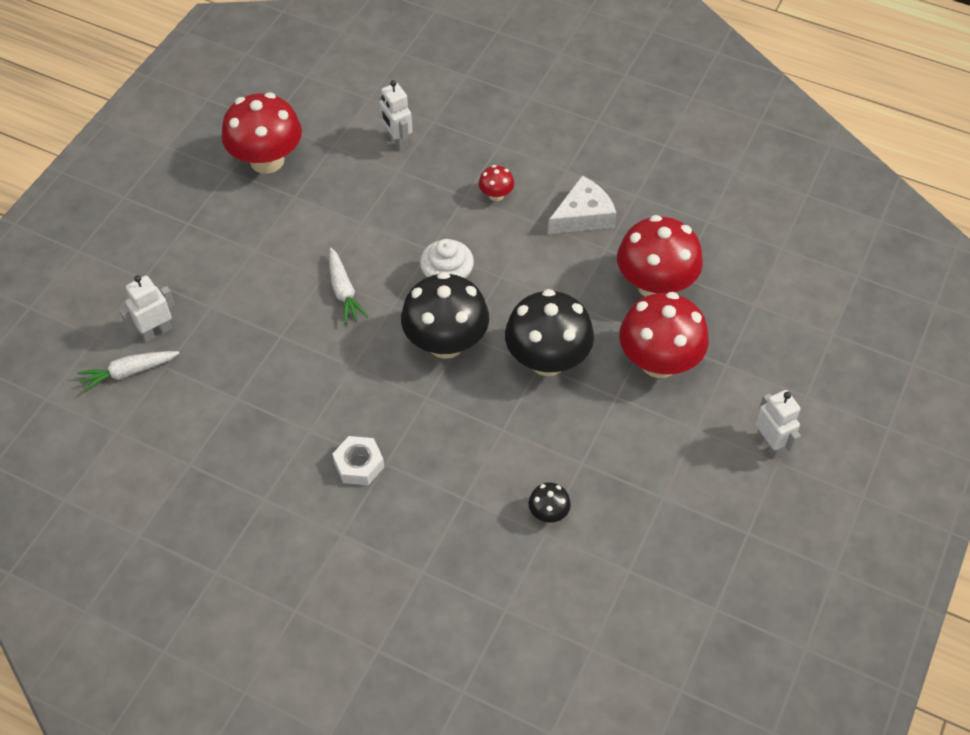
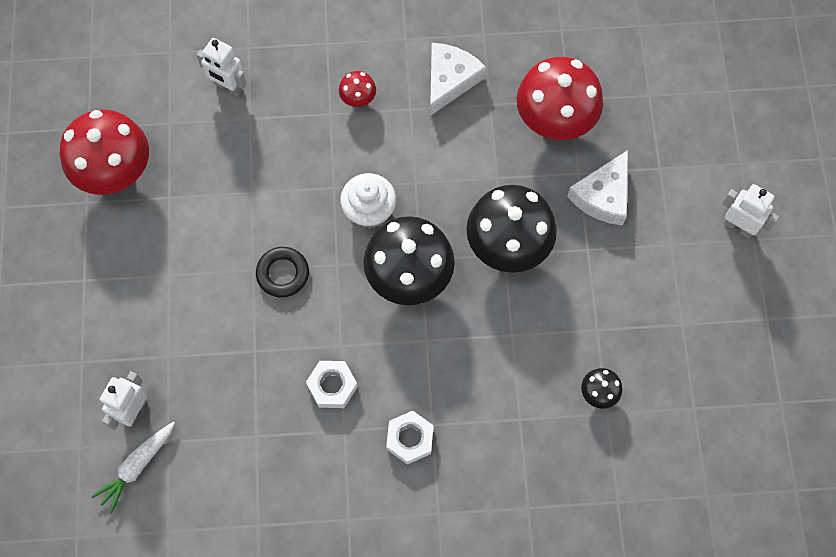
camera: 30 degrees left, 15 degrees up
white carrot [329,248,368,324] -> black ring [256,247,309,297]
red mushroom [619,292,709,378] -> white cheese [567,150,628,226]
none -> white nut [306,361,358,408]

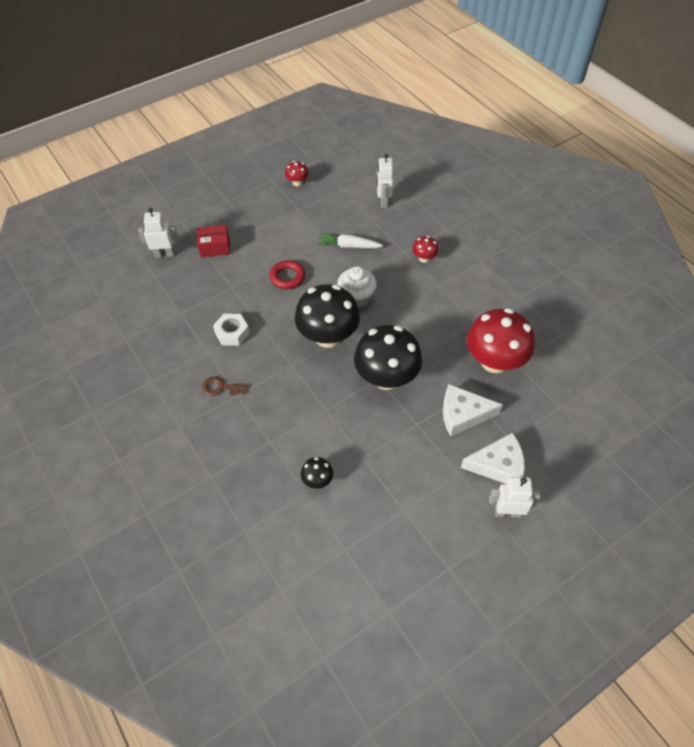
camera: 60 degrees right, 15 degrees down
red mushroom [60,109,149,195] -> red mushroom [285,161,309,186], size x0.44
white carrot [91,422,175,513] -> white carrot moved to [317,233,383,248]
black ring [256,247,309,297] -> red ring [270,260,305,289]
white nut [386,411,434,465] -> brown key [202,377,248,396]
white cheese [430,43,486,116] -> white cheese moved to [461,433,525,484]
white robot [722,184,779,238] -> white robot turned 90 degrees counterclockwise [489,477,540,518]
none -> red box [197,225,230,258]

